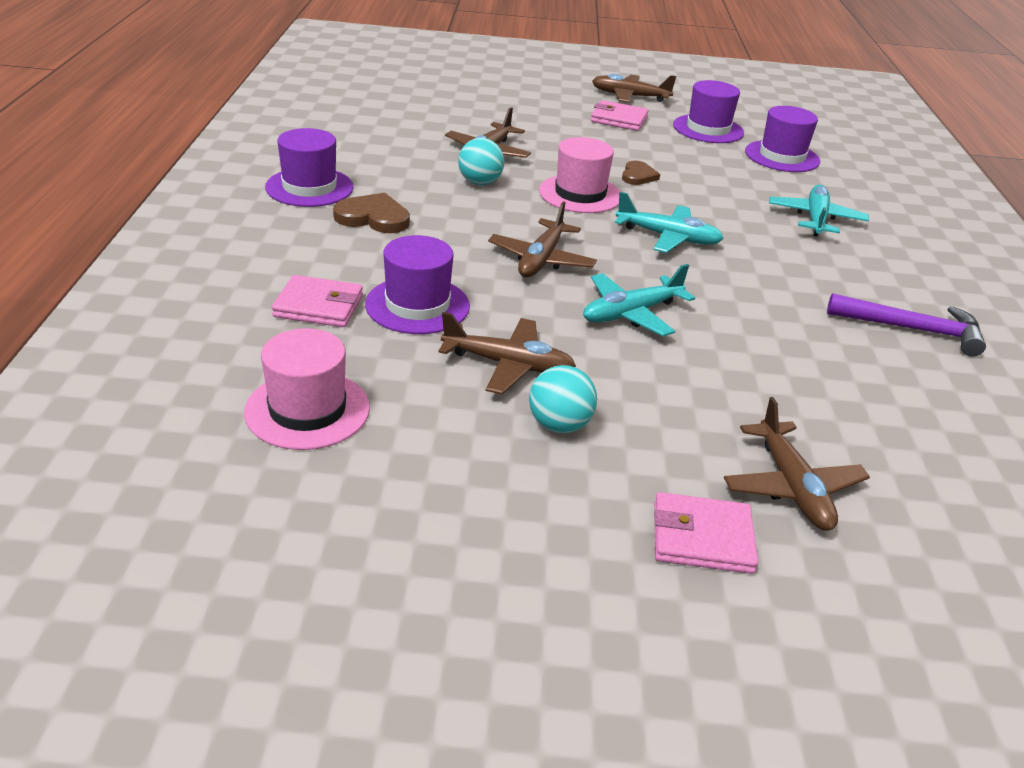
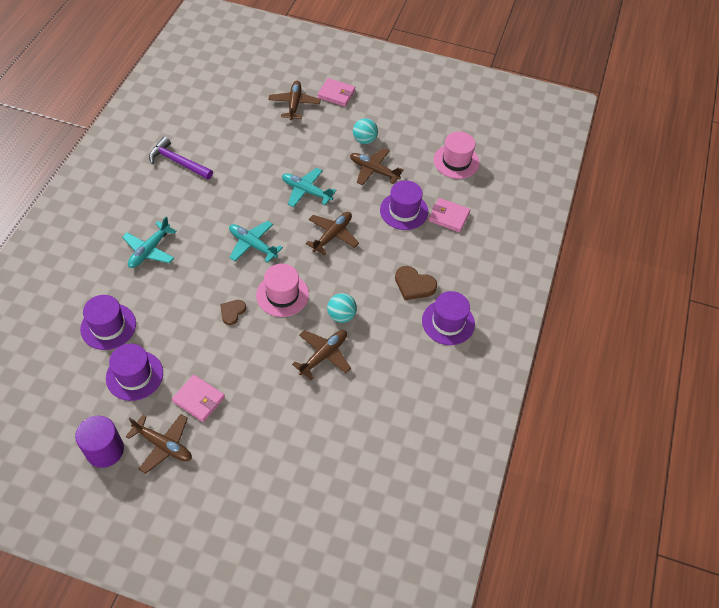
camera: 165 degrees left, 20 degrees up
turquoise plane [583,264,695,336] -> turquoise plane turned 135 degrees counterclockwise [282,168,336,207]
none -> purple cylinder [75,416,124,468]

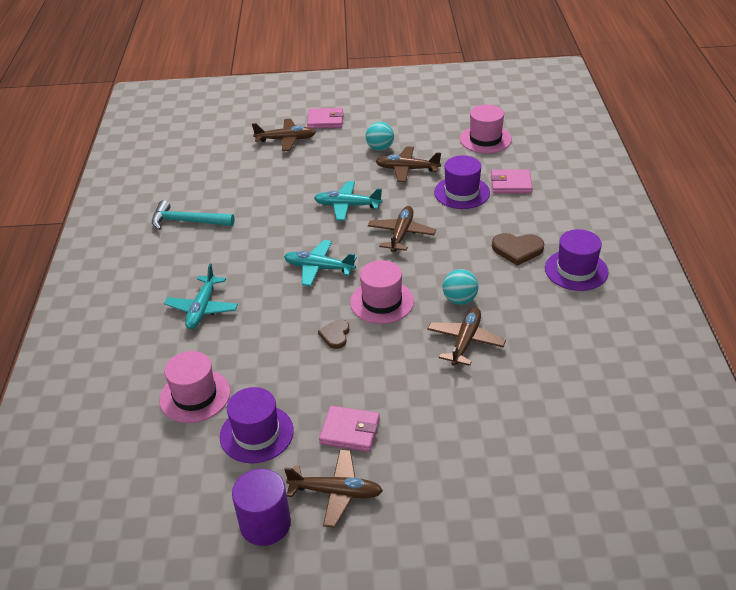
camera: 15 degrees left, 15 degrees down
purple hat [80,295,136,350] -> pink hat [159,351,230,423]
purple hammer [149,137,213,179] -> turquoise hammer [152,200,235,230]
brown plane [268,81,321,120] -> brown plane turned 105 degrees clockwise [252,119,316,151]

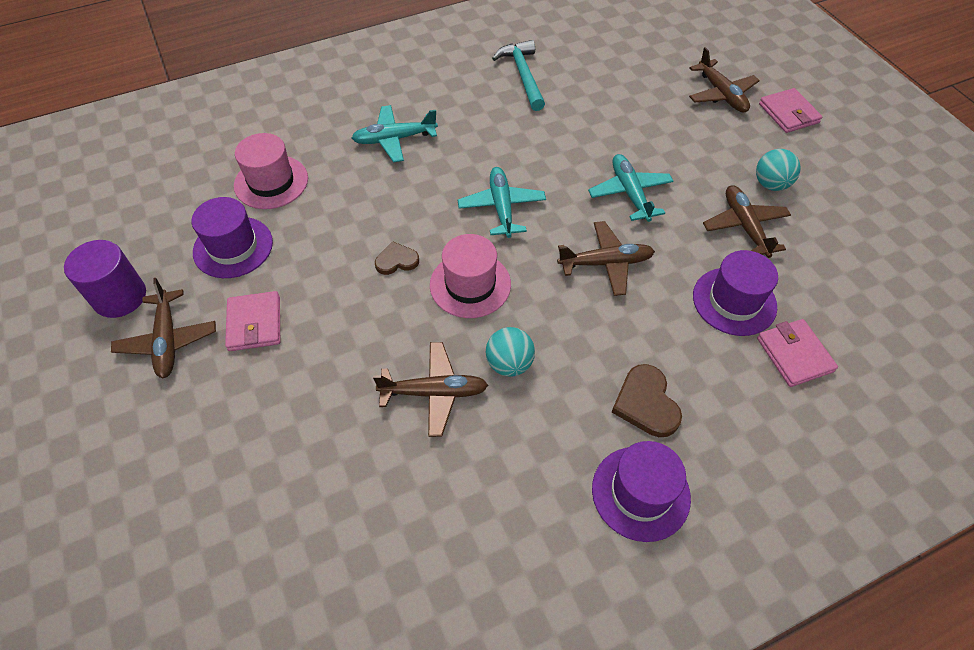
camera: 65 degrees right, 15 degrees up
pink hat [460,104,512,153] -> none

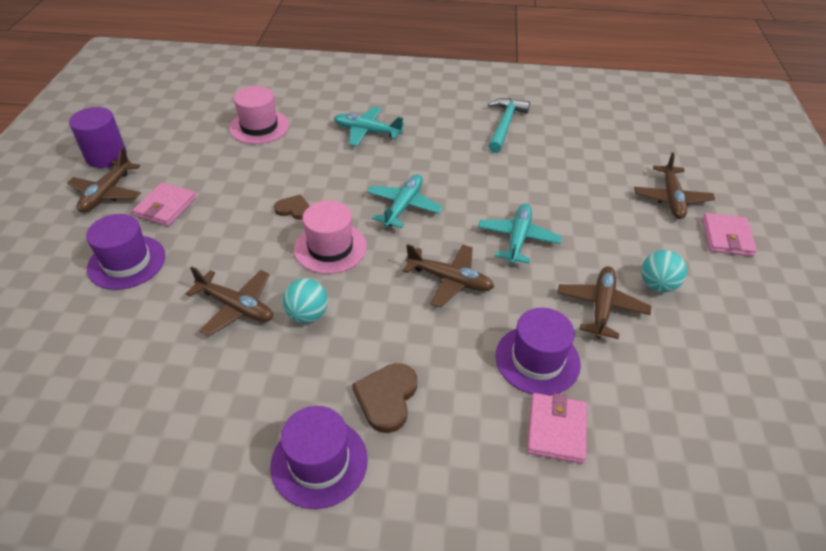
camera: 30 degrees right, 10 degrees down
purple hat [192,197,273,278] -> purple hat moved to [86,214,165,290]

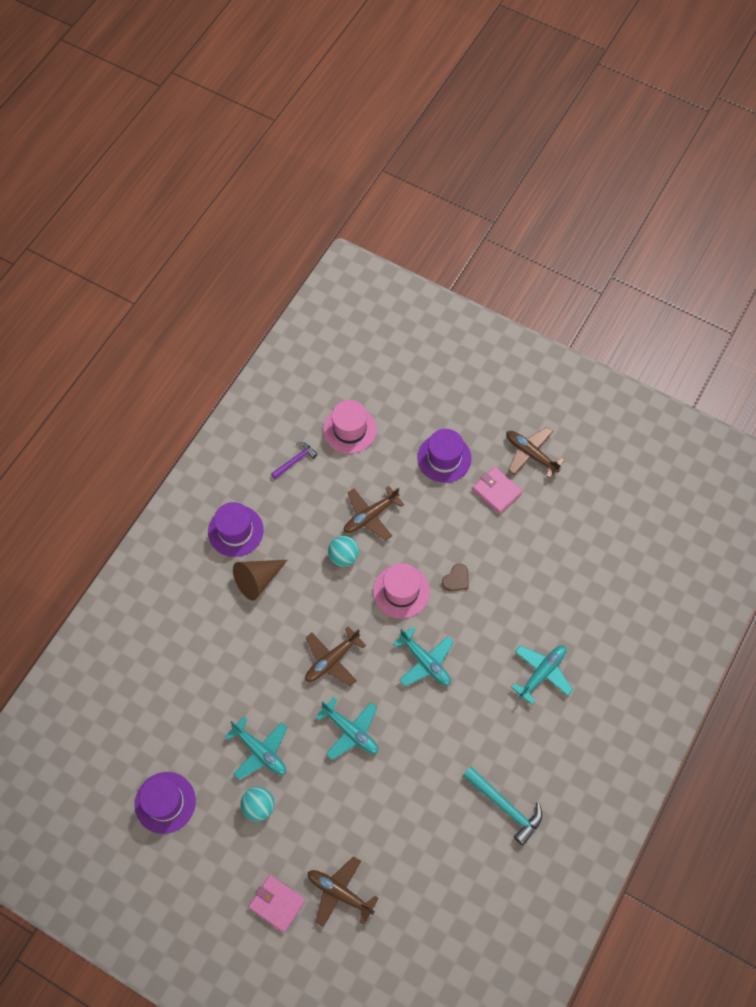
camera: 115 degrees right, 20 degrees up
purple cylinder [69,107,127,168] -> none
pink hat [229,86,289,144] -> pink hat moved to [323,400,377,454]
brown heart [352,363,417,433] -> brown cone [233,560,287,601]
purple hat [495,308,581,395] -> purple hat moved to [135,772,196,834]
pink wallet [527,393,587,464] -> none
brown plane [557,266,651,339] -> turquoise plane [225,717,288,780]
none -> purple hammer [271,442,318,479]

